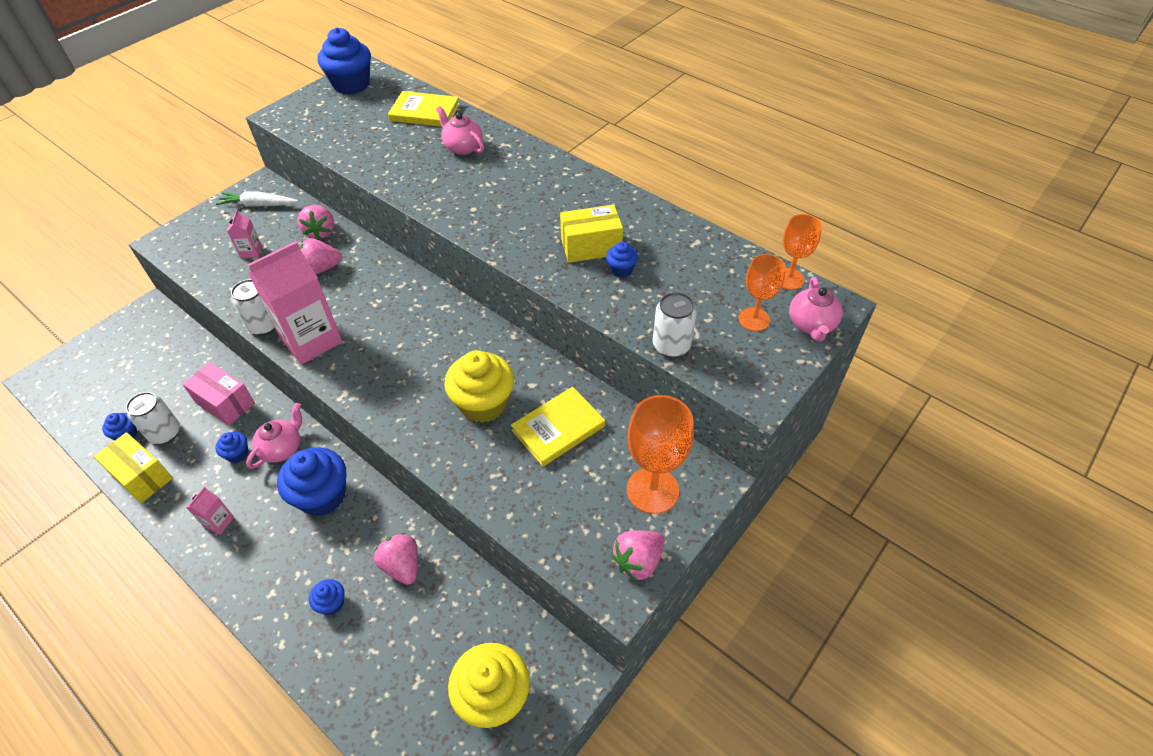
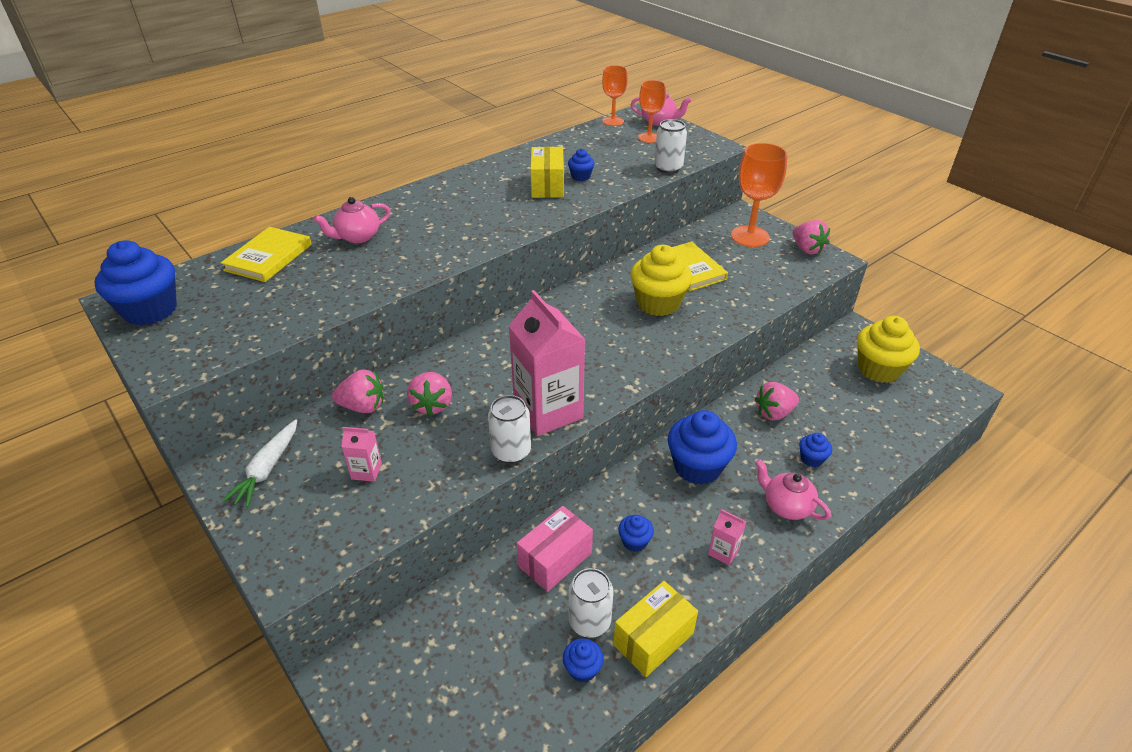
camera: 80 degrees left, 10 degrees down
pink teapot [246,403,302,469] -> pink teapot moved to [755,459,831,520]

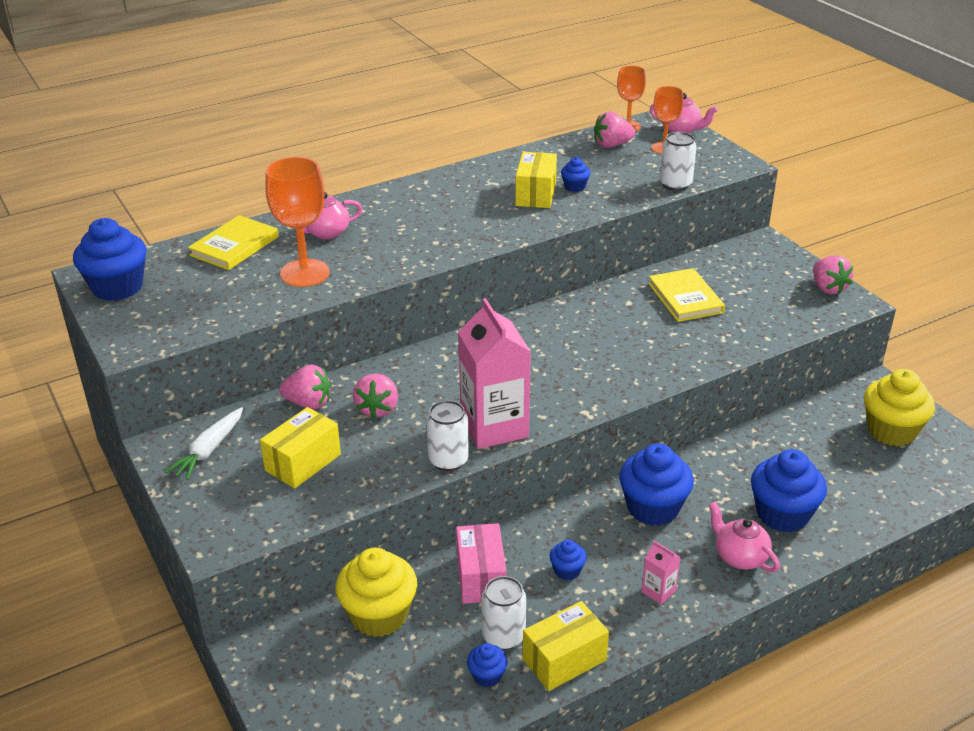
camera: 10 degrees right, 5 degrees down
pink carton [342,427,382,482] -> yellow box [260,407,341,489]
pink box [517,506,593,592] -> pink box turned 60 degrees counterclockwise [456,523,507,604]
yellow cupcake [630,245,692,316] -> yellow cupcake moved to [336,547,417,637]
orange goblet [731,143,787,247] -> orange goblet moved to [265,157,330,287]
pink strawberry [755,382,799,421] -> pink strawberry moved to [594,111,635,148]
blue cupcake [799,433,832,467] -> blue cupcake [751,449,827,532], size x2.09

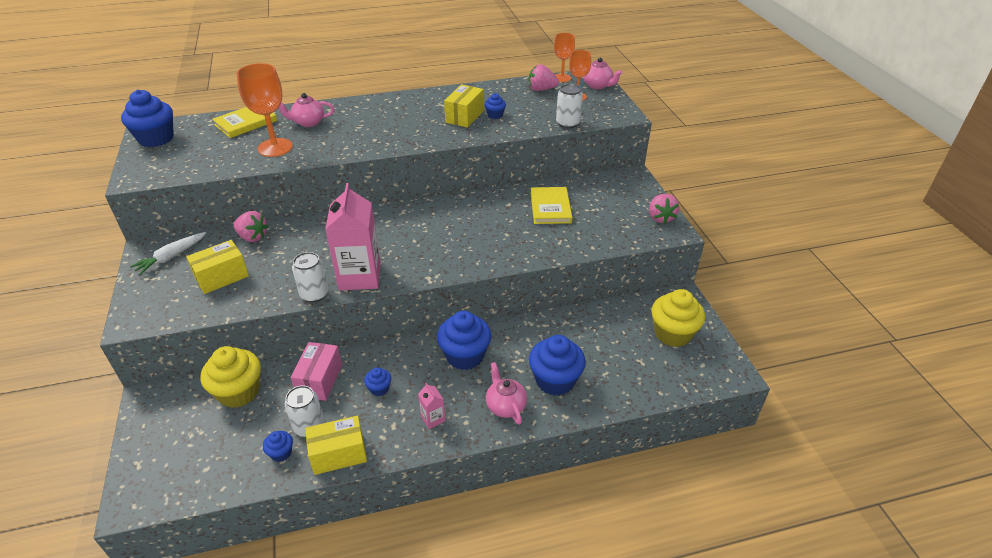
camera: 15 degrees right, 5 degrees up
pink strawberry [353,373,398,418] -> none

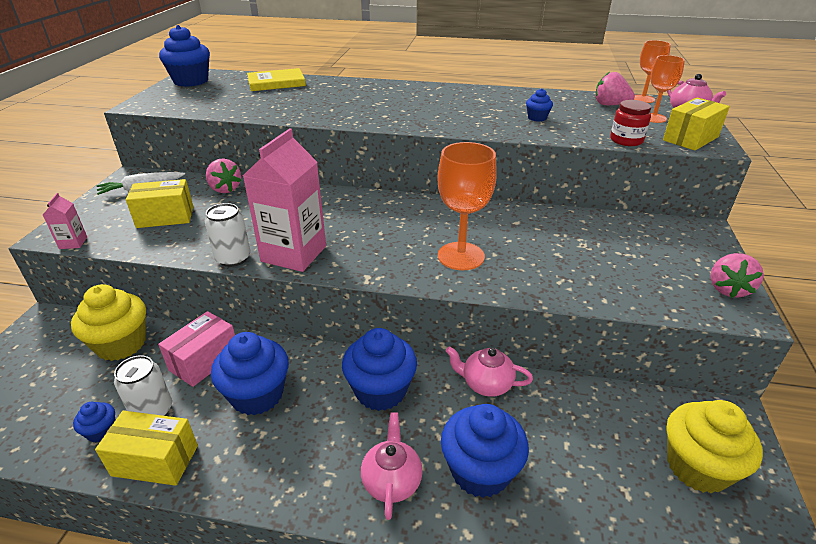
camera: 25 degrees right, 5 degrees down
orange goblet [237,63,293,157] -> orange goblet moved to [437,142,497,270]
pink teapot [279,93,334,127] -> pink teapot moved to [446,346,533,397]
blue cupcake [364,368,391,396] -> blue cupcake [211,332,289,415], size x2.09
pink carton [418,383,445,429] -> pink carton moved to [43,193,87,249]
yellow box [444,84,484,128] -> yellow box moved to [663,97,730,151]
yellow book [530,187,572,224] -> none
white can [556,84,583,128] -> red jar [610,100,651,146]

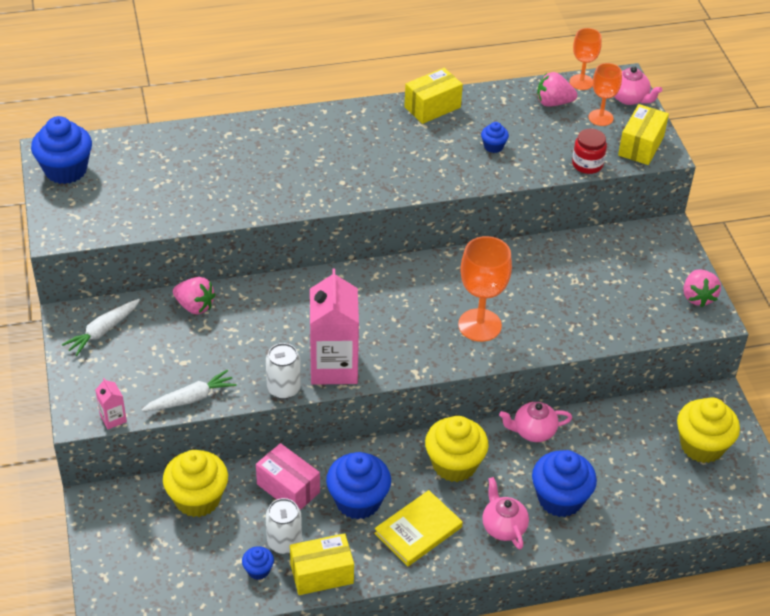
camera: 25 degrees left, 10 degrees up
yellow box [126,179,193,228] -> yellow box moved to [404,68,463,124]
pink box [158,311,235,387] -> pink box turned 60 degrees counterclockwise [256,443,320,510]
yellow book [247,68,306,91] -> yellow book moved to [374,490,463,566]
blue cupcake [342,328,417,411] -> yellow cupcake [425,416,489,482]
none -> white carrot [142,370,237,411]

